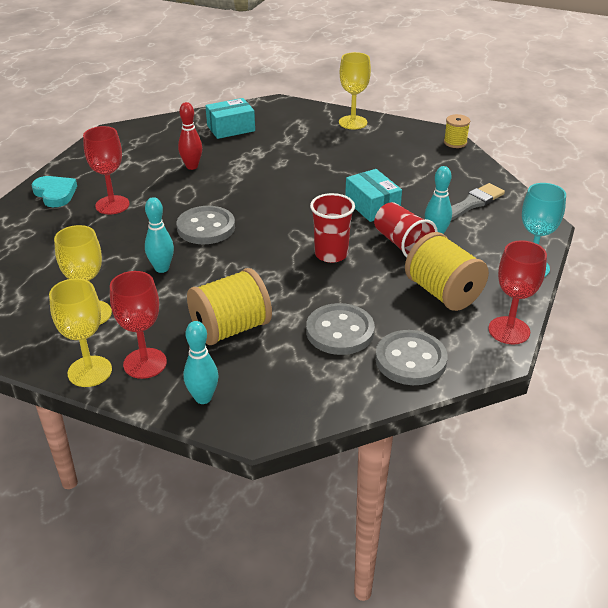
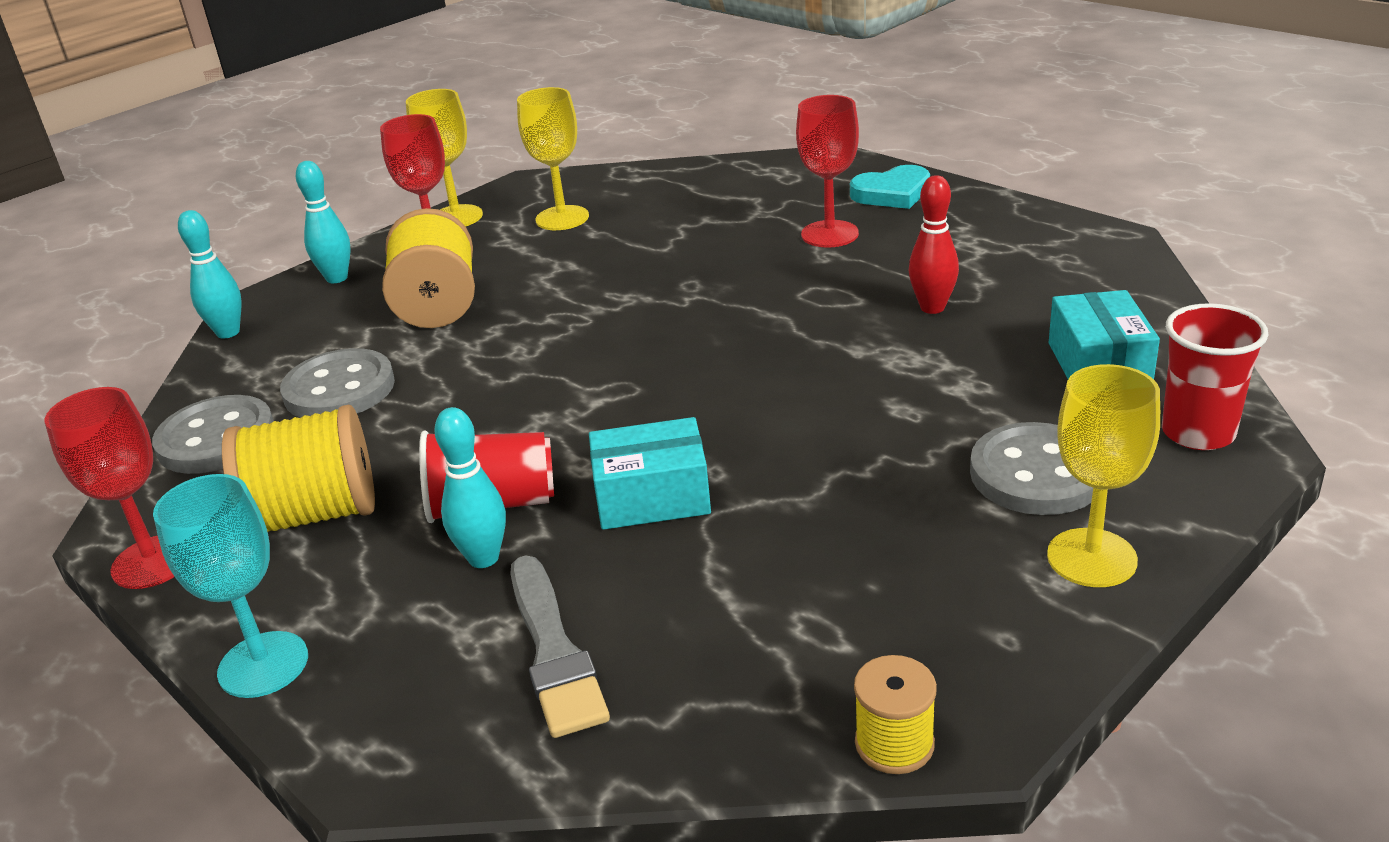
camera: 115 degrees right, 5 degrees down
turquoise bowling pin [145,197,174,273] -> turquoise bowling pin moved to [178,210,242,338]
grey button [177,206,235,244] -> grey button moved to [970,422,1093,515]
red cup [310,193,355,263] -> red cup moved to [1162,303,1269,450]

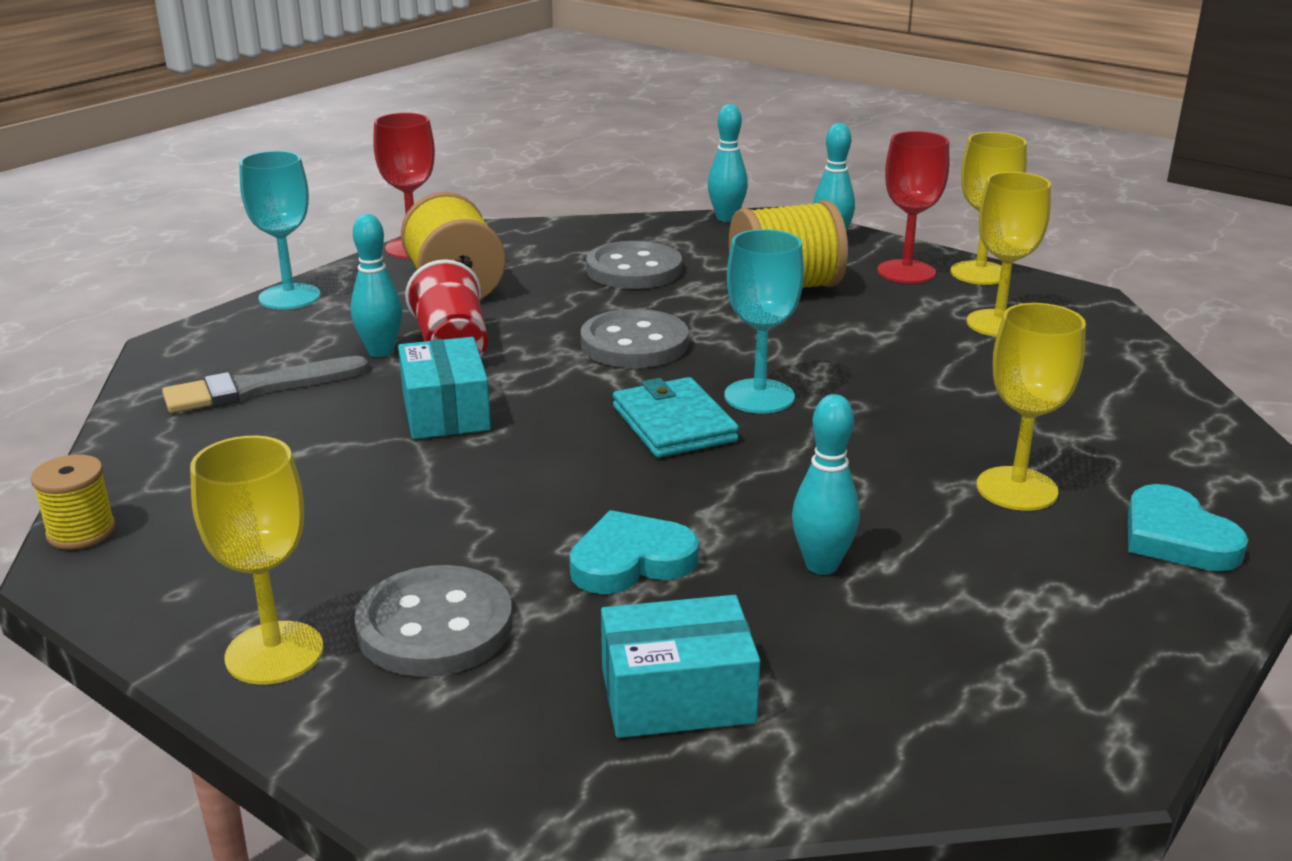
camera: 80 degrees right, 5 degrees down
grey button [152,395,274,474] -> grey button moved to [581,309,689,368]
red goblet [796,95,859,248] -> yellow goblet [977,303,1086,511]
red bowling pin [909,175,959,314] -> turquoise bowling pin [792,394,860,575]
red cup [1162,303,1269,450] -> none
none -> turquoise heart [569,510,699,594]
none -> turquoise wallet [613,377,739,458]
none -> turquoise goblet [724,229,804,413]

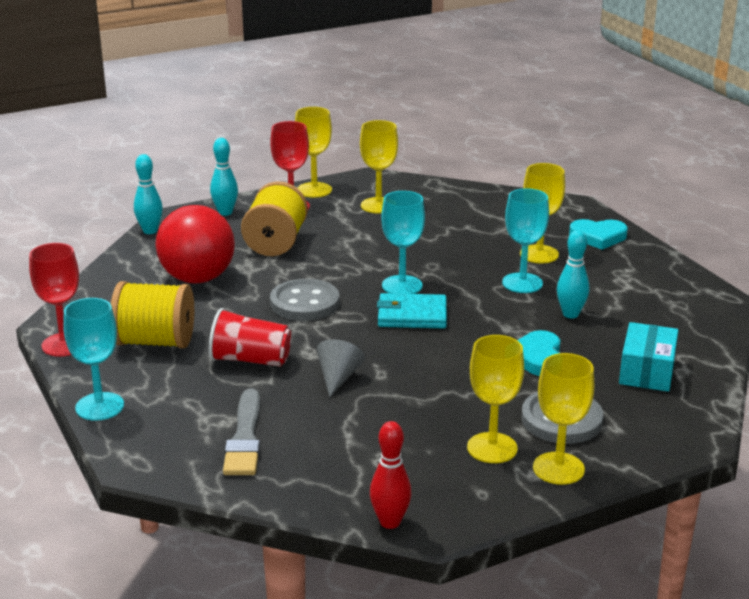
camera: 65 degrees left, 0 degrees up
yellow spool [31,454,116,550] -> red bowling pin [370,421,412,529]
turquoise bowling pin [351,214,402,357] -> none
turquoise box [398,337,491,439] -> grey cone [317,339,365,397]
grey button [586,241,682,289] -> red ball [155,205,235,283]
none -> yellow goblet [467,335,524,463]
none -> turquoise goblet [502,188,549,293]

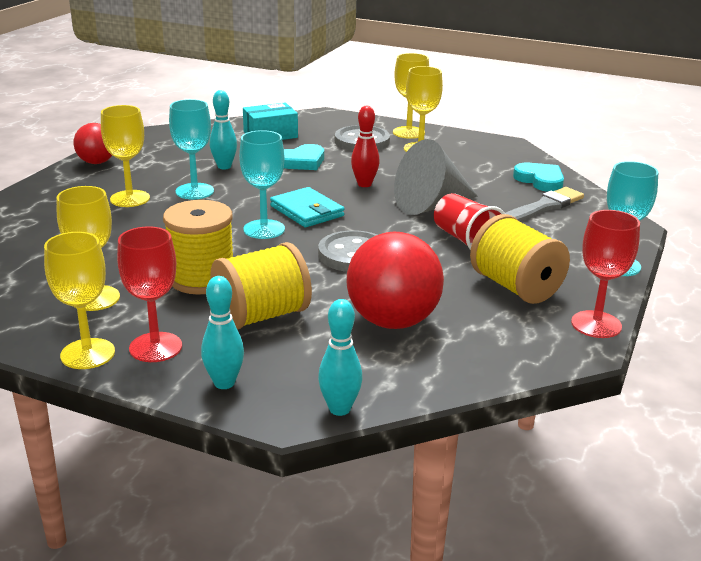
camera: 130 degrees left, 0 degrees up
grey cone [317,339,365,397] -> grey cone [394,139,478,215], size x1.82
red bowling pin [370,421,412,529] -> red bowling pin moved to [351,106,380,187]
turquoise heart [569,219,628,250] -> turquoise heart moved to [513,163,564,192]
none -> red ball [73,123,112,164]
none -> yellow spool [163,200,233,295]

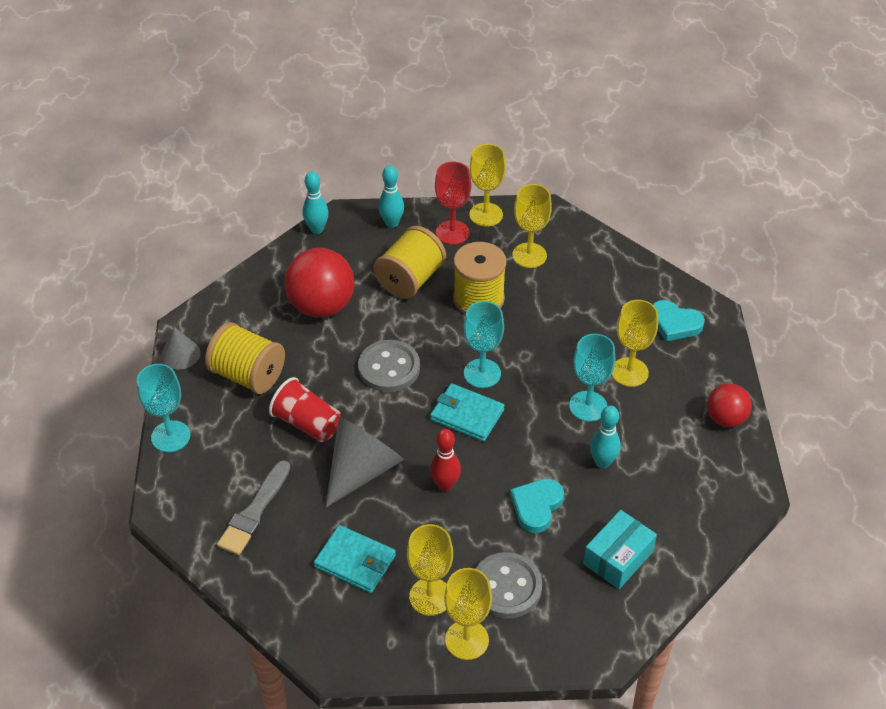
camera: 155 degrees right, 20 degrees up
turquoise heart [513,163,564,192] -> turquoise heart moved to [653,300,705,341]
red goblet [571,210,640,338] -> grey cone [161,327,200,370]
none -> turquoise wallet [314,525,396,593]

